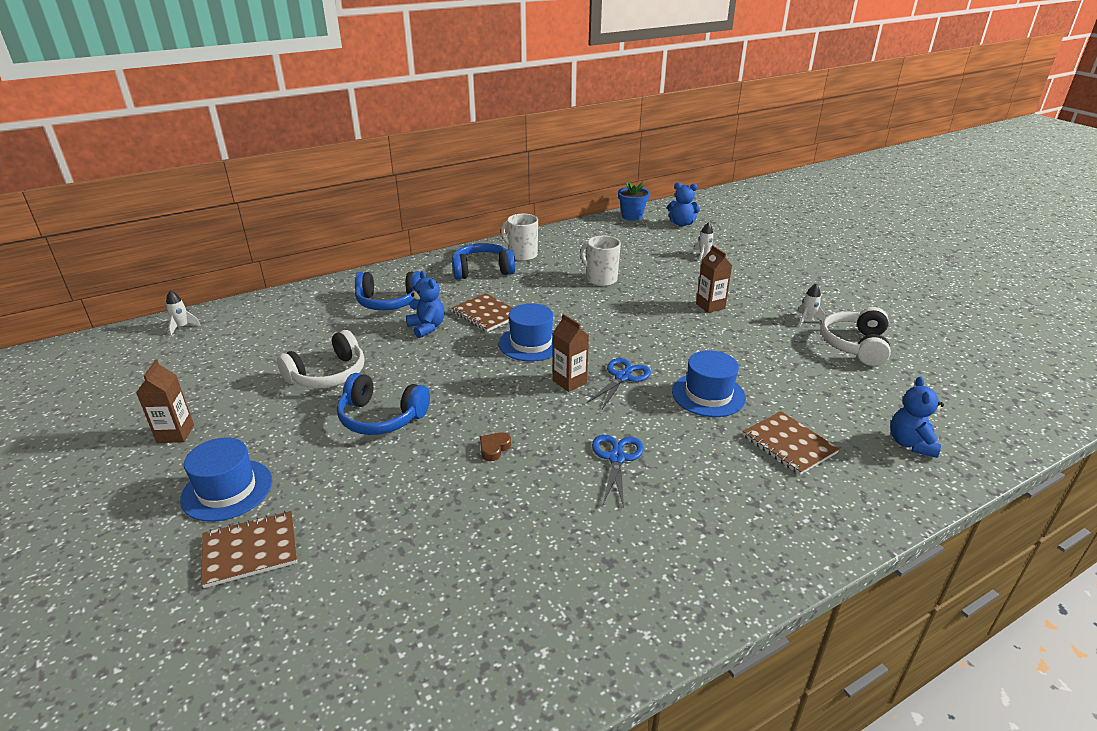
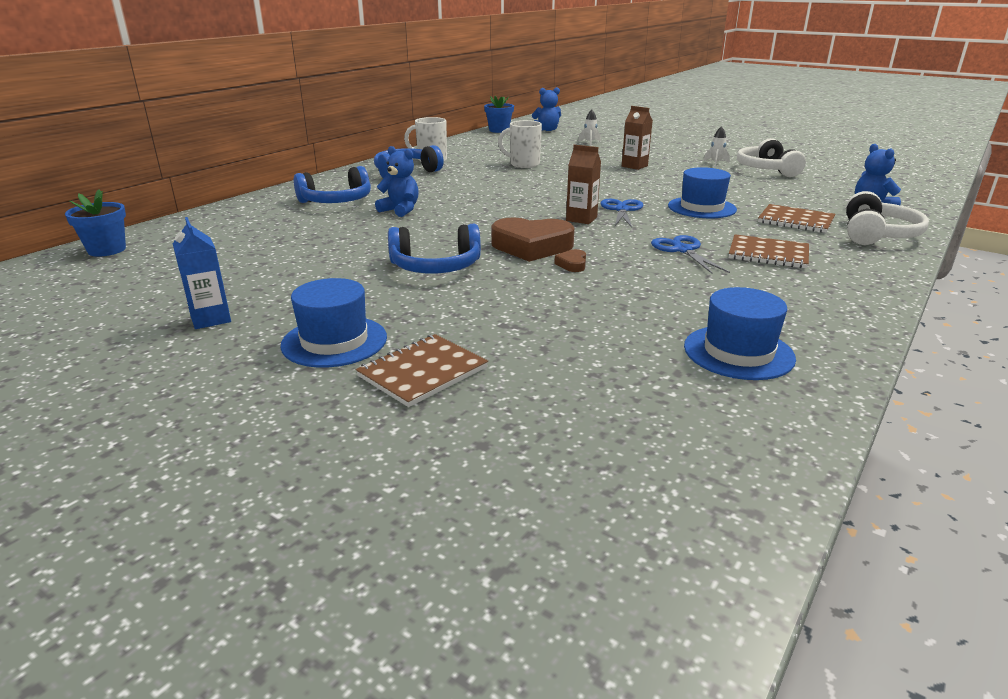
camera: 25 degrees left, 5 degrees down
brown carton [136,360,194,443] -> blue carton [173,217,231,329]
white rocket [166,290,200,336] -> blue flower pot [65,189,126,257]
white headphones [277,330,365,388] -> white headphones moved to [846,191,929,245]
brown notebook [452,293,513,332] -> brown notebook moved to [729,234,809,268]
blue hat [499,303,555,362] -> blue hat moved to [684,287,796,380]
none -> brown heart [491,217,575,262]

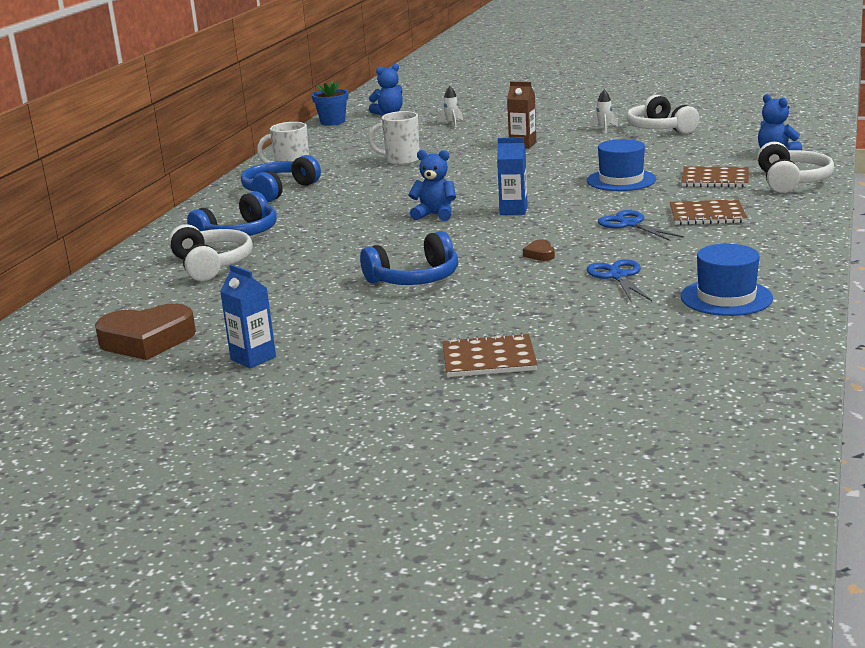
camera: 15 degrees left, 5 degrees down
blue flower pot [65,189,126,257] -> none
blue hat [280,278,387,368] -> none
brown notebook [356,334,488,407] -> brown notebook turned 60 degrees clockwise [442,333,538,377]
blue teddy bear [375,146,419,217] -> blue teddy bear moved to [408,150,456,221]
brown heart [491,217,575,262] -> brown heart moved to [95,303,196,360]
brown carton [566,145,601,224] -> blue carton [497,137,528,215]
blue scissors [600,199,644,228] -> blue scissors moved to [587,259,652,303]
none -> white headphones [168,224,253,281]

